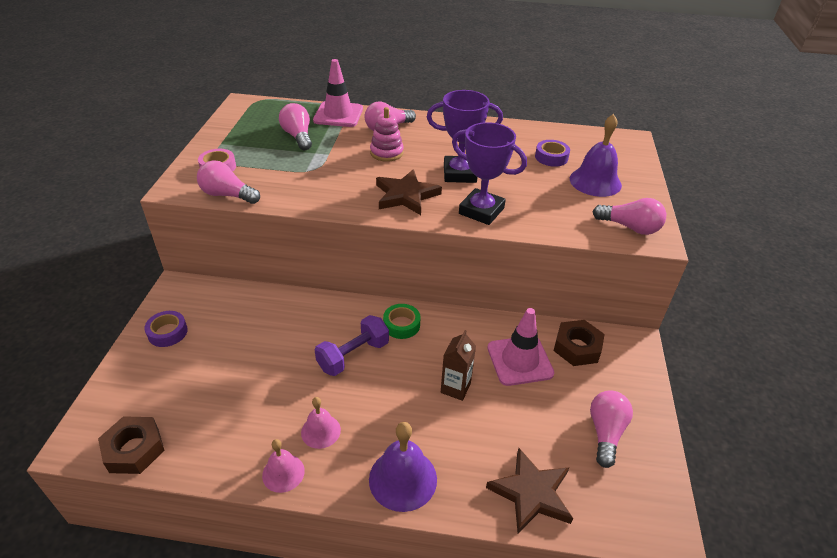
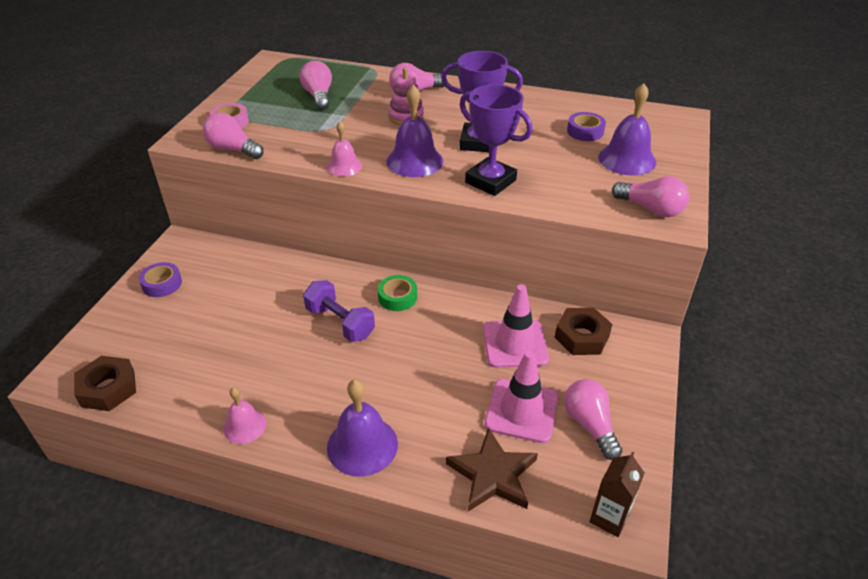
camera: 10 degrees right, 0 degrees up
pink bell [301,397,341,449] -> pink bell moved to [327,121,362,176]
pink traffic cone [313,59,363,127] -> pink traffic cone moved to [485,350,559,443]
purple dumbbell [315,315,389,376] -> purple dumbbell turned 75 degrees clockwise [303,280,375,342]
brown star [376,169,442,215] -> purple bell [386,85,443,177]
brown carton [441,330,476,401] -> brown carton moved to [590,451,645,537]
pink light bulb [590,390,633,468] -> pink light bulb turned 45 degrees counterclockwise [564,379,622,460]

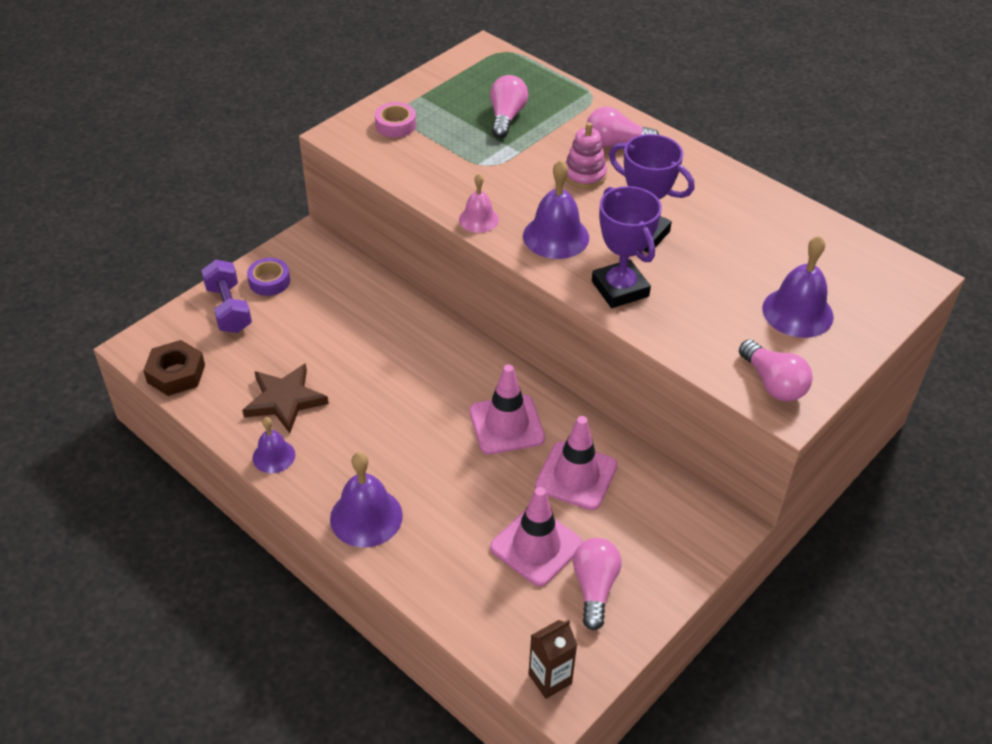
camera: 25 degrees right, 5 degrees up
pink light bulb [203,113,264,159] -> none
pink bell [223,387,266,444] -> purple bell [253,417,295,473]
purple dumbbell [303,280,375,342] -> purple dumbbell moved to [201,260,252,333]
green tape [378,275,417,311] -> none
brown star [446,428,538,512] -> brown star moved to [242,363,329,433]
brown nut [555,308,612,355] -> none
purple tape [567,112,606,141] -> none
none -> pink traffic cone [469,364,545,455]

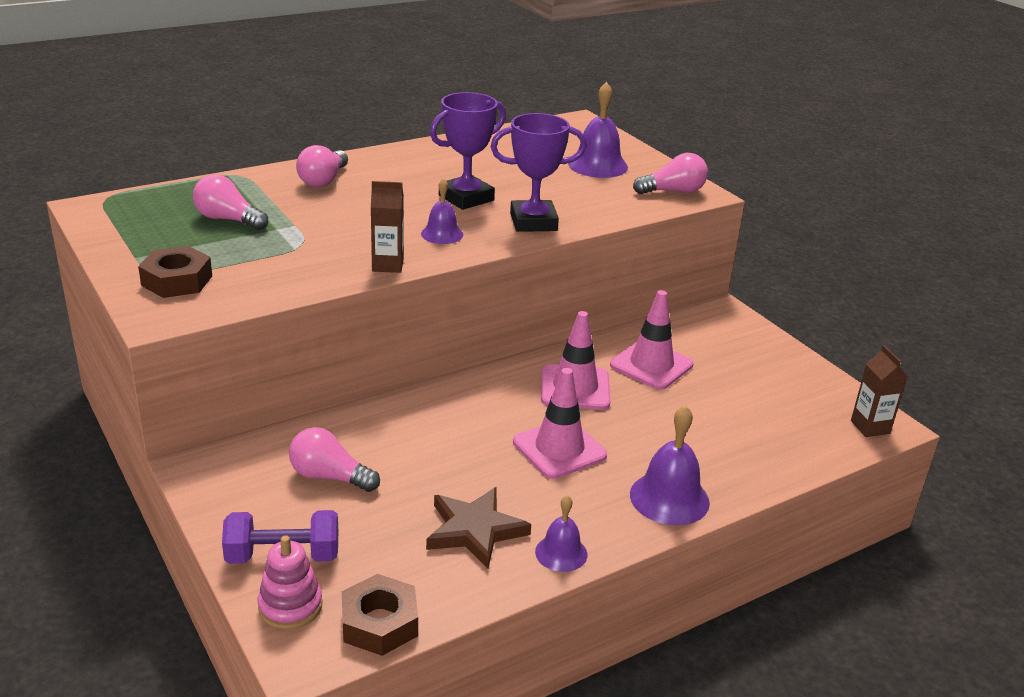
camera: 75 degrees left, 15 degrees down
purple tape [247,258,290,296] -> none
pink tape [375,102,416,138] -> brown nut [138,246,212,298]
pink bell [459,174,499,233] -> brown carton [371,181,404,273]
pink traffic cone [490,487,583,586] -> pink traffic cone moved to [513,368,607,479]
purple bell [523,160,589,259] -> purple bell [421,178,463,244], size x0.61
pink stacking toy [565,122,607,189] -> pink stacking toy moved to [258,535,322,629]
pink light bulb [573,538,621,630] -> pink light bulb moved to [289,427,380,492]

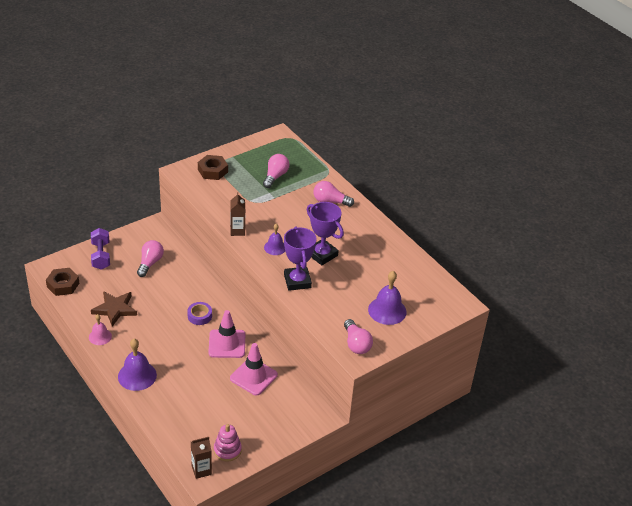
camera: 85 degrees right, 10 degrees up
pink stacking toy [258,535,322,629] -> pink stacking toy moved to [214,424,242,462]
pink traffic cone [513,368,607,479] -> none
purple bell [535,495,587,572] -> pink bell [89,314,112,345]
none -> purple tape [187,302,212,325]

